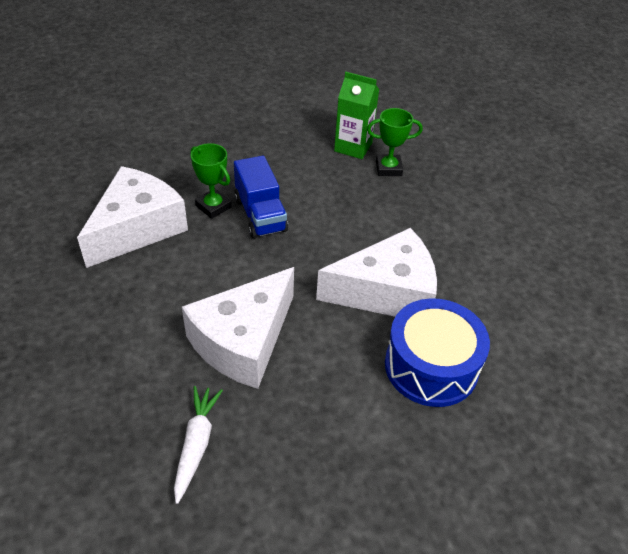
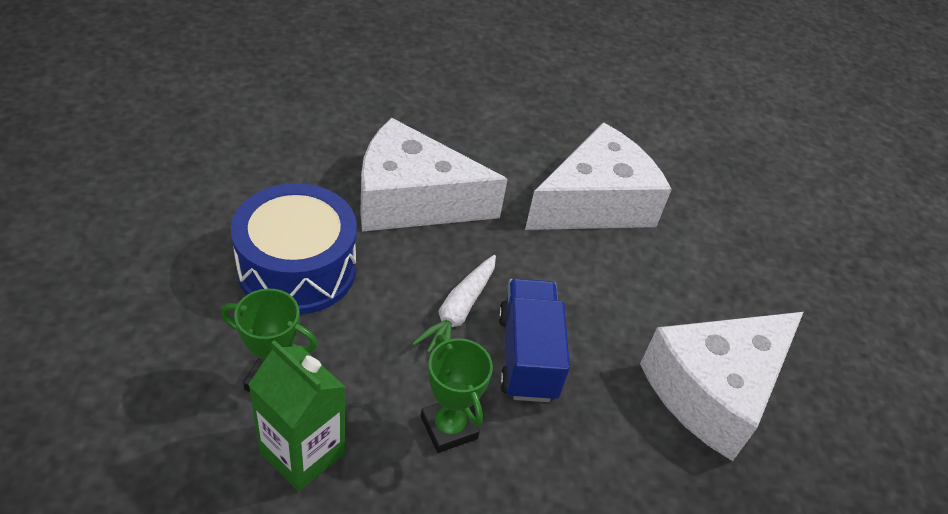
camera: 165 degrees left, 0 degrees up
white carrot [174,386,223,504] -> white carrot moved to [412,255,496,353]
green trophy [191,143,232,219] -> green trophy moved to [421,334,493,453]
blue drum [385,298,490,407] -> blue drum moved to [231,183,357,315]

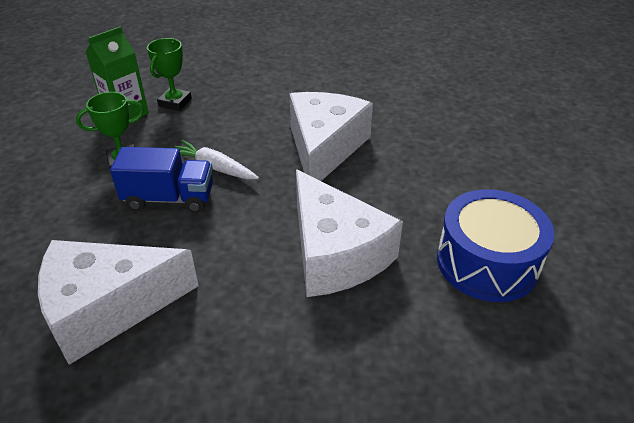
camera: 100 degrees right, 5 degrees down
blue drum [231,183,357,315] -> blue drum moved to [437,189,555,302]
white cheese [640,312,804,461] -> white cheese turned 75 degrees counterclockwise [38,240,199,365]

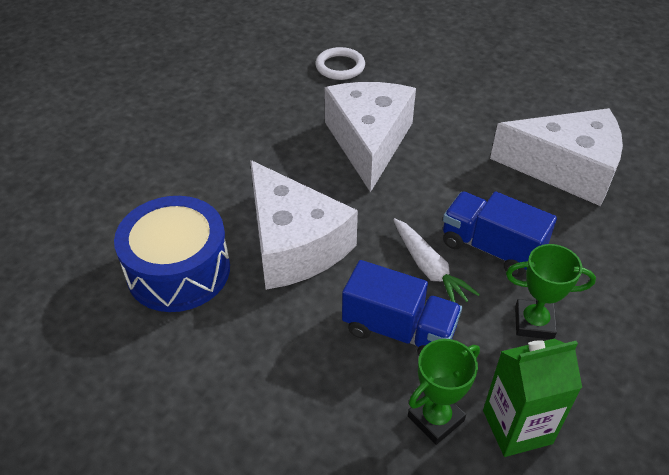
camera: 150 degrees left, 5 degrees up
white cheese [289,92,373,181] -> white cheese turned 75 degrees counterclockwise [250,160,358,290]
blue drum [437,189,555,302] -> blue drum moved to [114,196,230,312]
none -> white ring [315,47,365,80]
none -> blue truck [342,260,462,356]

